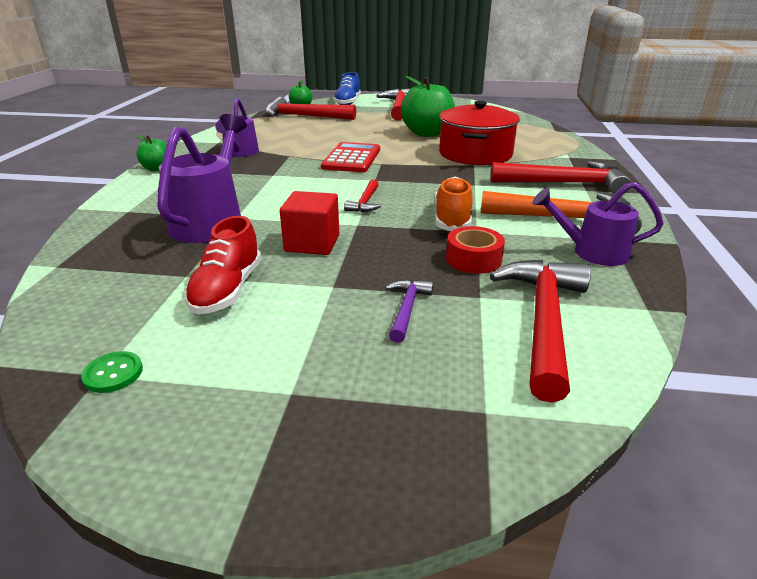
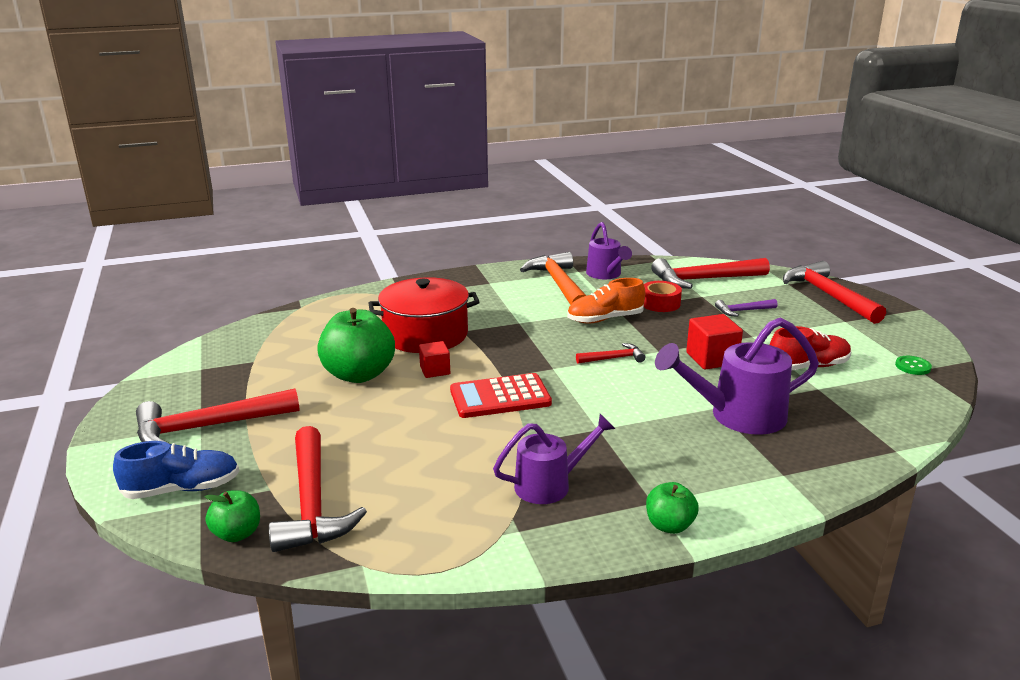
camera: 115 degrees left, 5 degrees down
red hammer [491,161,631,194] -> red hammer moved to [783,261,886,324]
none -> red cube [419,341,450,378]

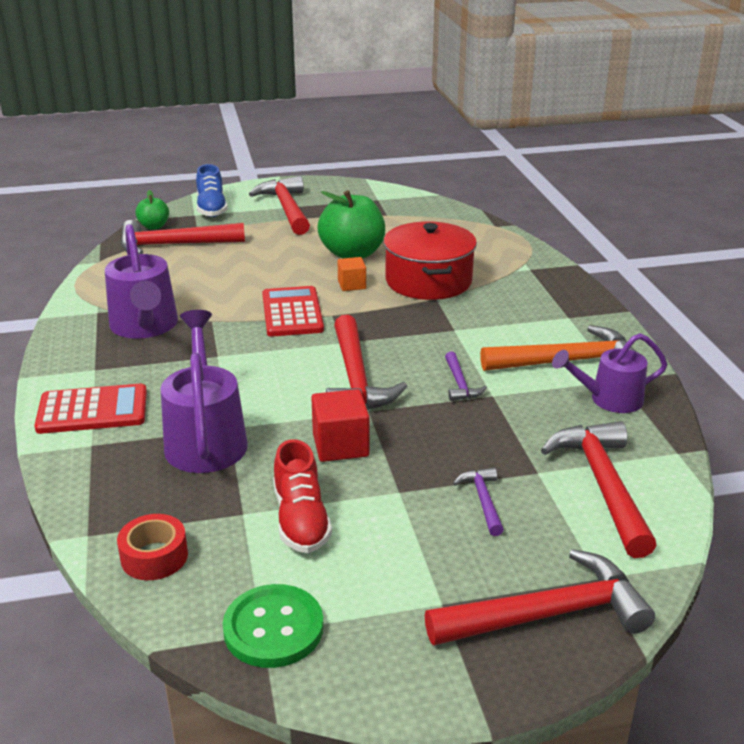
camera: 95 degrees right, 5 degrees up
red cube [419,341,450,378] -> orange cube [338,257,366,291]
purple watering can [493,414,615,504] -> purple watering can [105,224,178,338], size x1.51
orange shoe [567,278,645,323] -> purple hammer [445,351,487,401]
red hammer [576,343,645,364] -> red hammer [326,315,407,410], size x2.05
red tape [644,281,682,312] -> red tape moved to [117,514,188,580]
green apple [646,482,699,534] -> none
green button [895,356,932,375] -> green button [223,584,324,668], size x1.91
none -> red calculator [34,383,147,434]

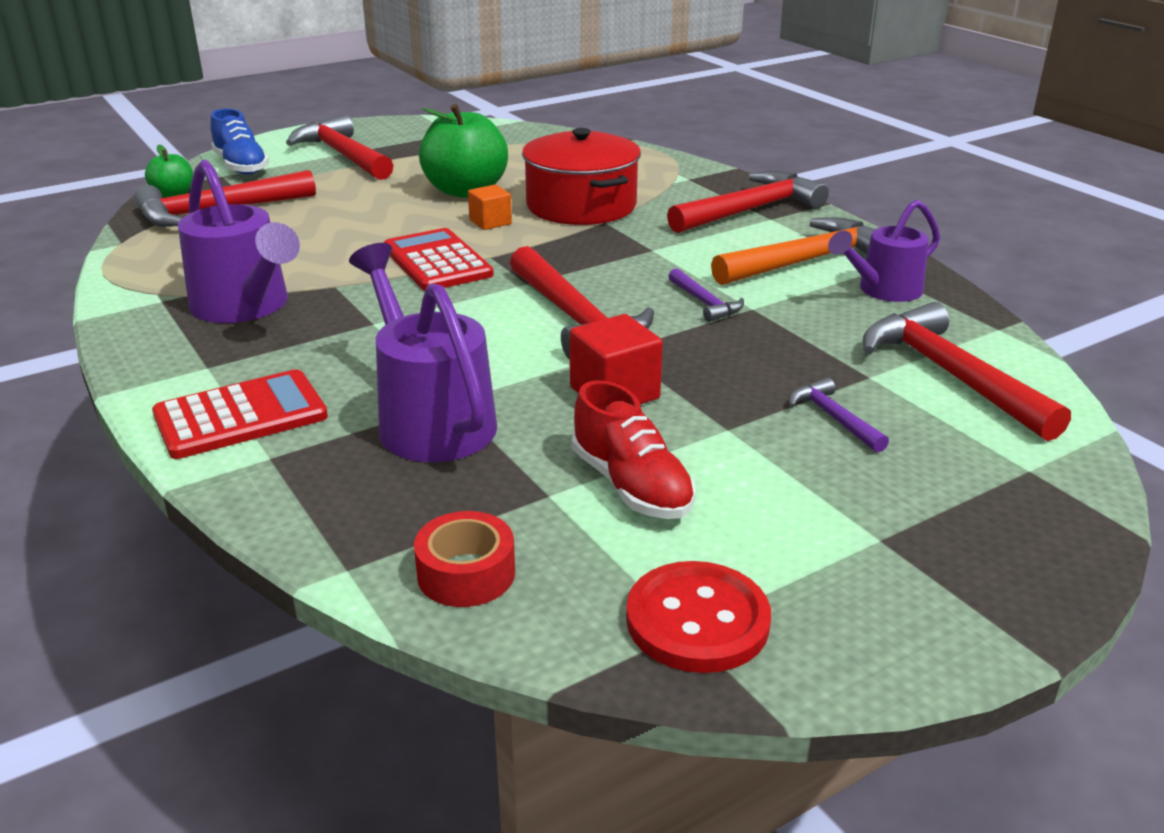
camera: 20 degrees left, 0 degrees up
green button [223,584,324,668] -> red button [626,561,771,673]
red hammer [425,549,655,645] -> red hammer moved to [667,171,829,233]

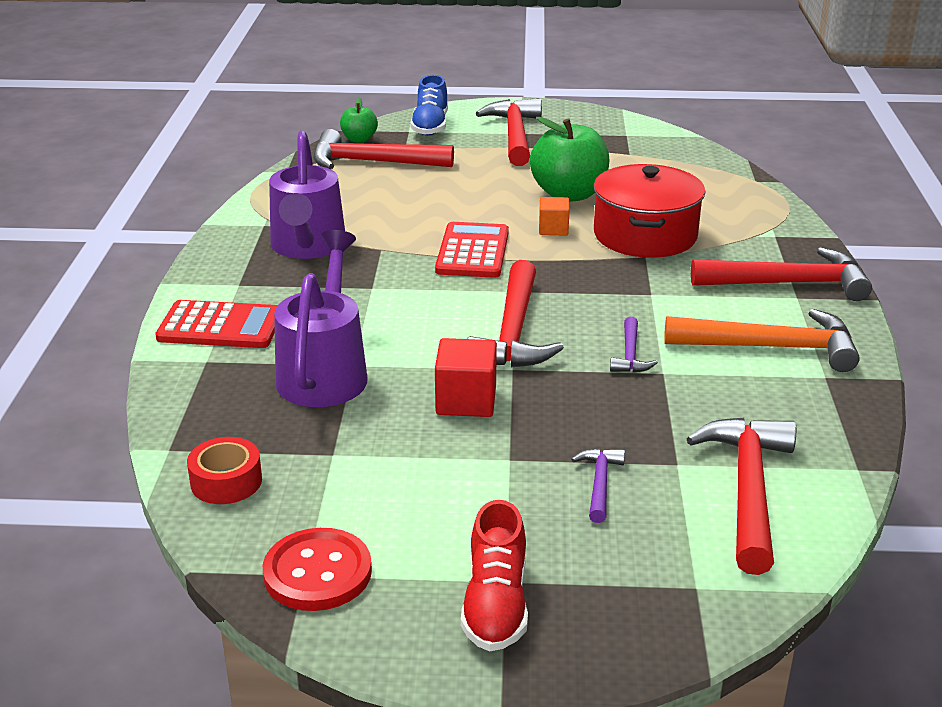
camera: 35 degrees right, 0 degrees up
red shoe [572,380,696,519] -> red shoe moved to [461,500,528,651]
purple watering can [828,200,940,302] -> none

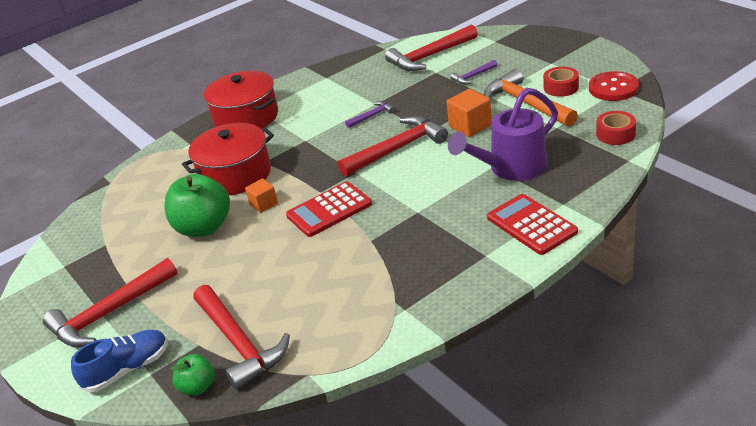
camera: 125 degrees left, 5 degrees up
purple watering can [269,131,345,259] -> none
red cube [435,338,497,417] -> orange cube [446,89,492,137]
red shoe [461,500,528,651] -> none
orange hammer [664,309,859,372] -> orange hammer moved to [484,69,578,127]
red hammer [691,247,872,301] -> red pot [204,71,278,129]
none -> red tape [543,66,579,97]

